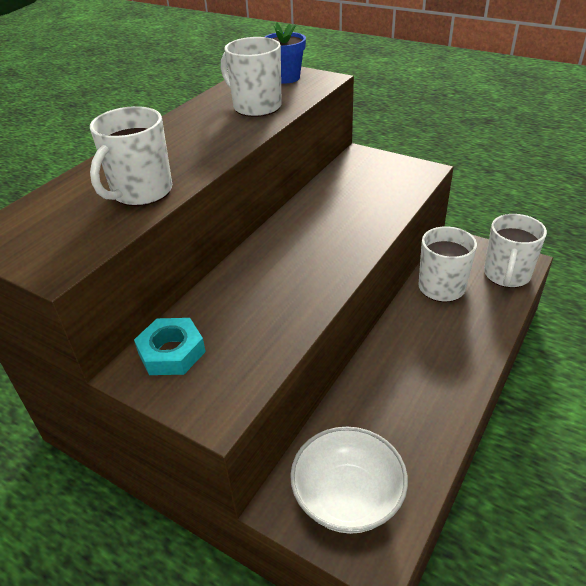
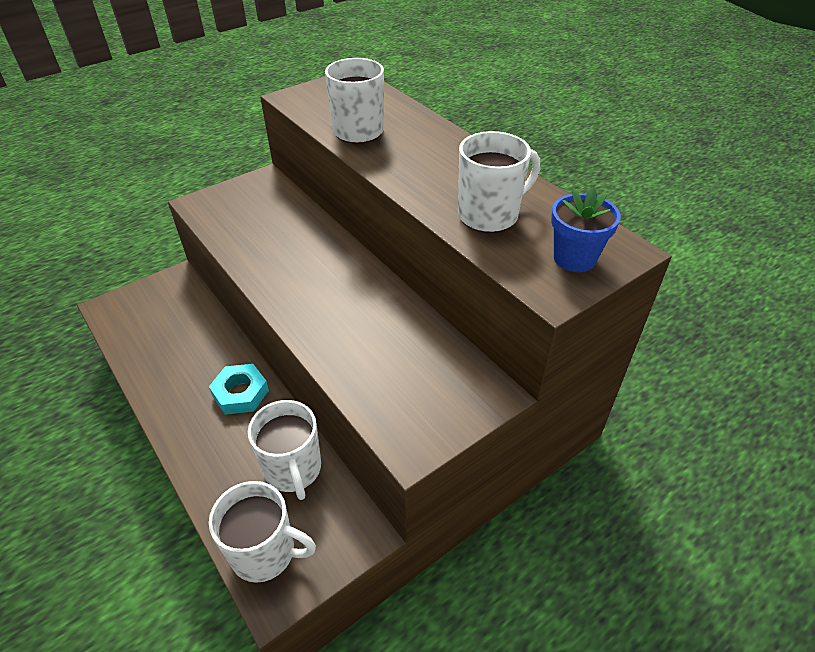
camera: 110 degrees right, 5 degrees up
turquoise nut [134,318,206,375] -> turquoise nut moved to [209,364,269,415]
white bowl [290,427,408,534] -> none
white mug [484,214,547,288] -> white mug turned 150 degrees clockwise [209,481,316,583]

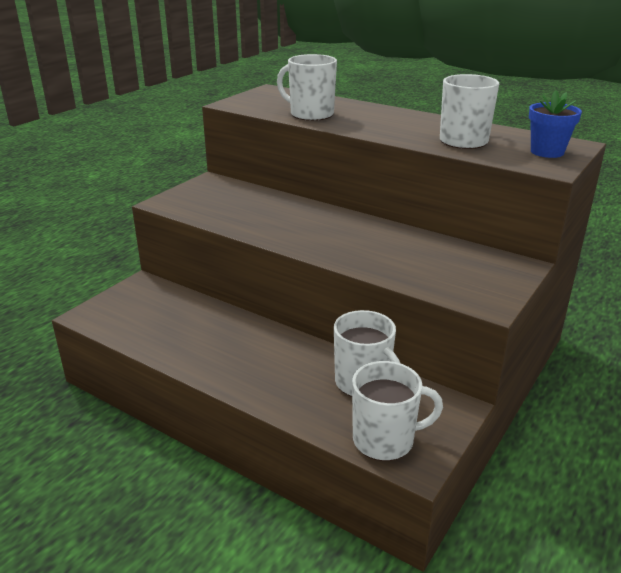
camera: 20 degrees left, 15 degrees down
turquoise nut [209,364,269,415] -> none

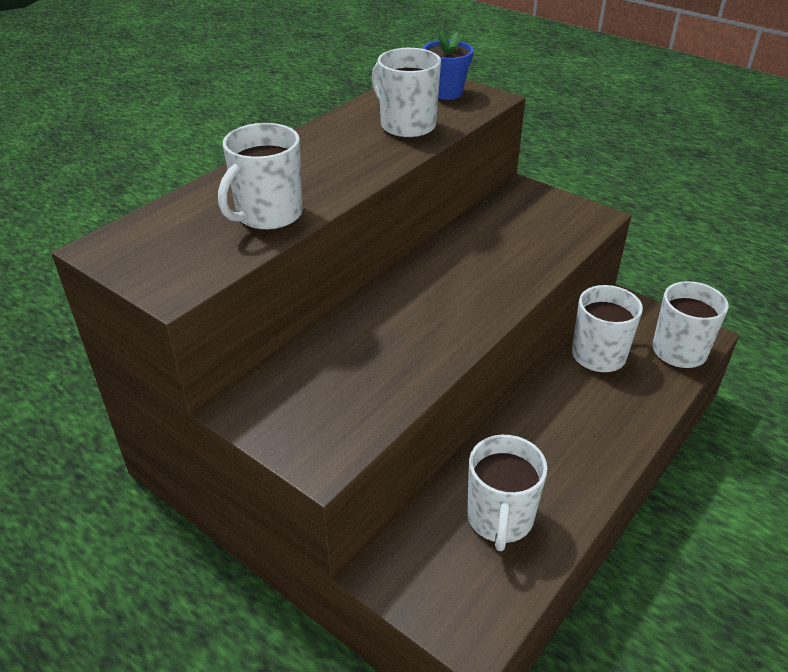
camera: 85 degrees left, 10 degrees up
none -> white mug [467,435,547,551]

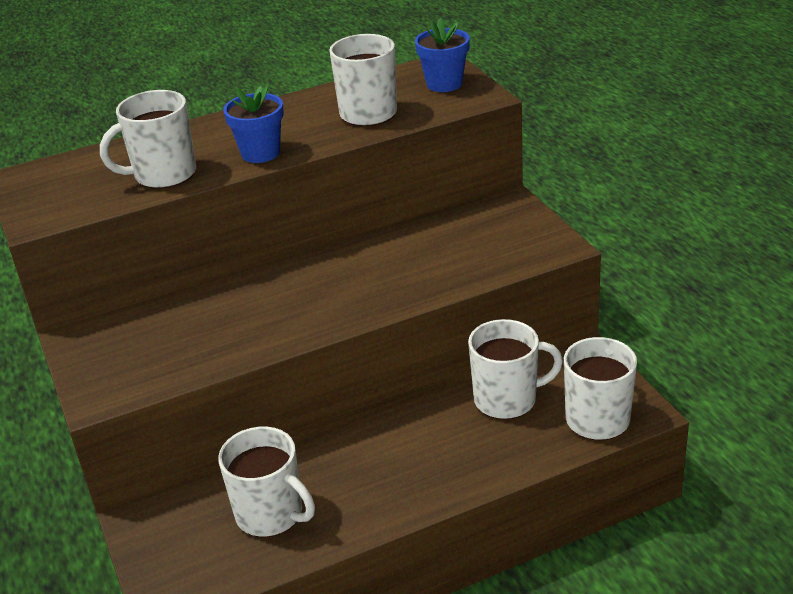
camera: 30 degrees right, 5 degrees down
white mug [467,435,547,551] -> white mug turned 90 degrees counterclockwise [218,426,315,537]
none -> blue flower pot [223,86,284,163]

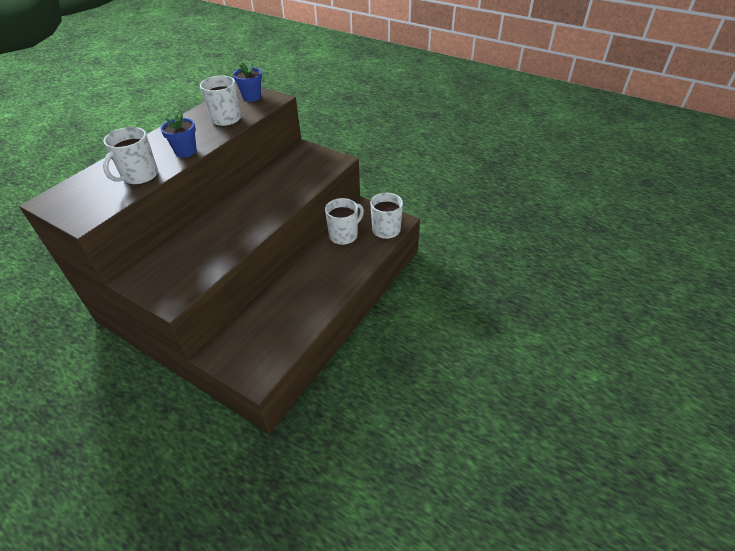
camera: 35 degrees left, 10 degrees up
white mug [218,426,315,537] -> none

